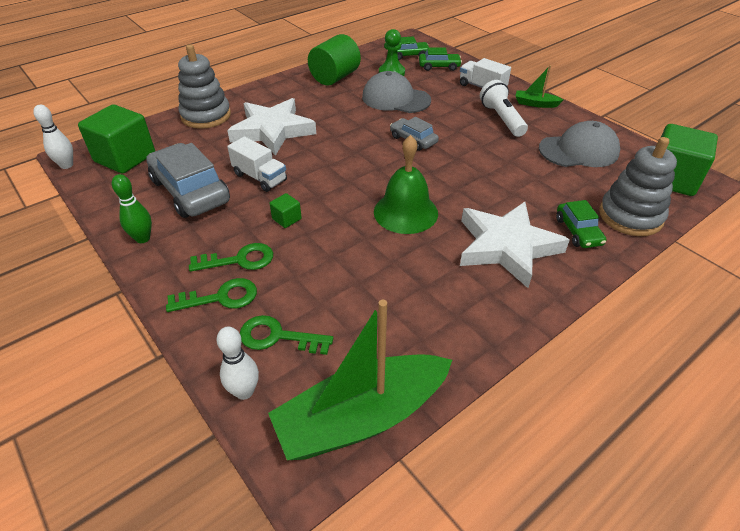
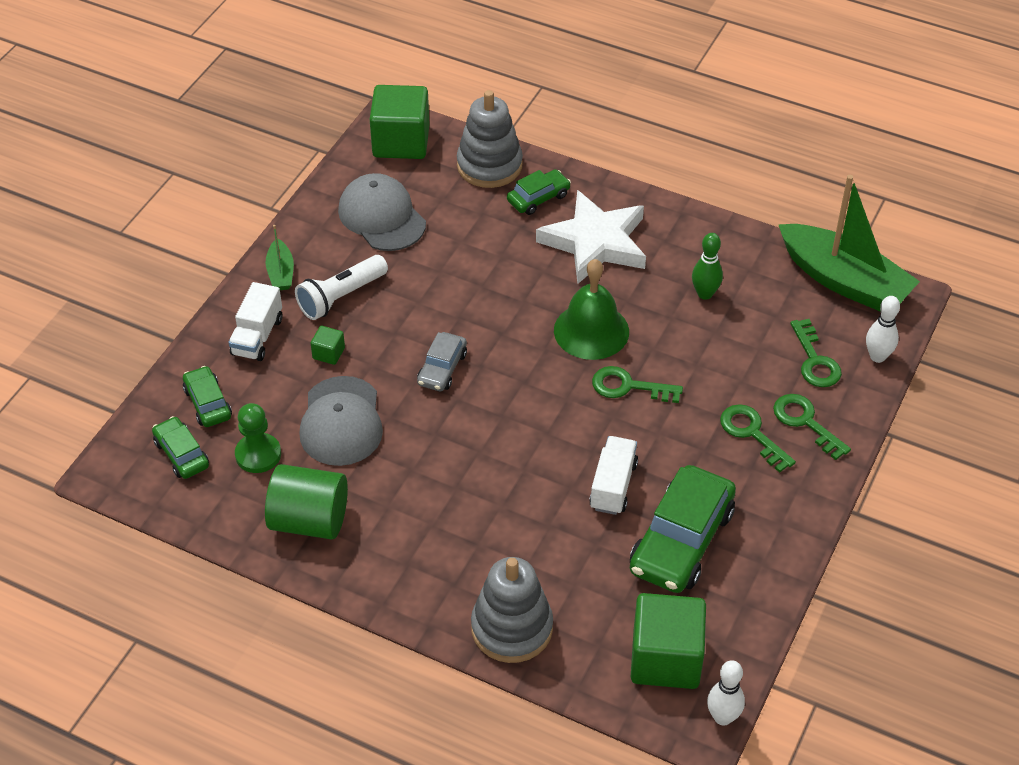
camera: 115 degrees left, 5 degrees up
green bowling pin [112,174,152,243] -> green bowling pin moved to [692,233,723,300]
grey car [146,143,230,218] -> green car [630,465,736,593]
white star [227,98,316,156] -> none
green cube [270,193,302,228] -> green cube moved to [311,326,345,365]
none -> green key [592,366,683,403]

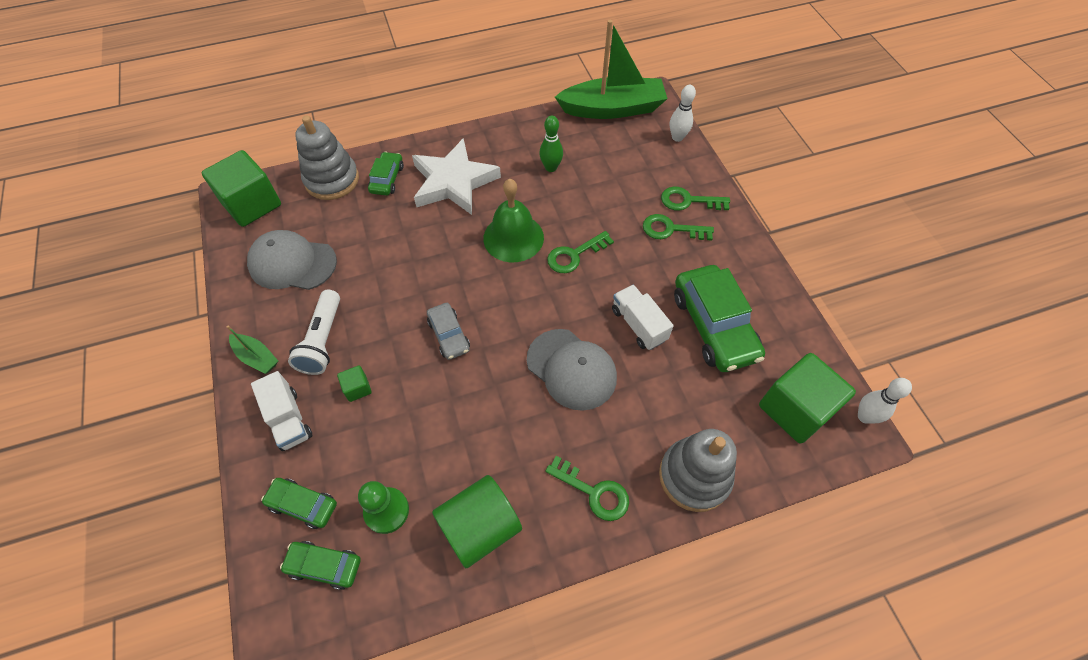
camera: 45 degrees left, 10 degrees up
grey cap [299,376,383,466] -> grey cap moved to [527,329,617,411]
green key [790,319,842,387] -> green key moved to [545,456,629,521]

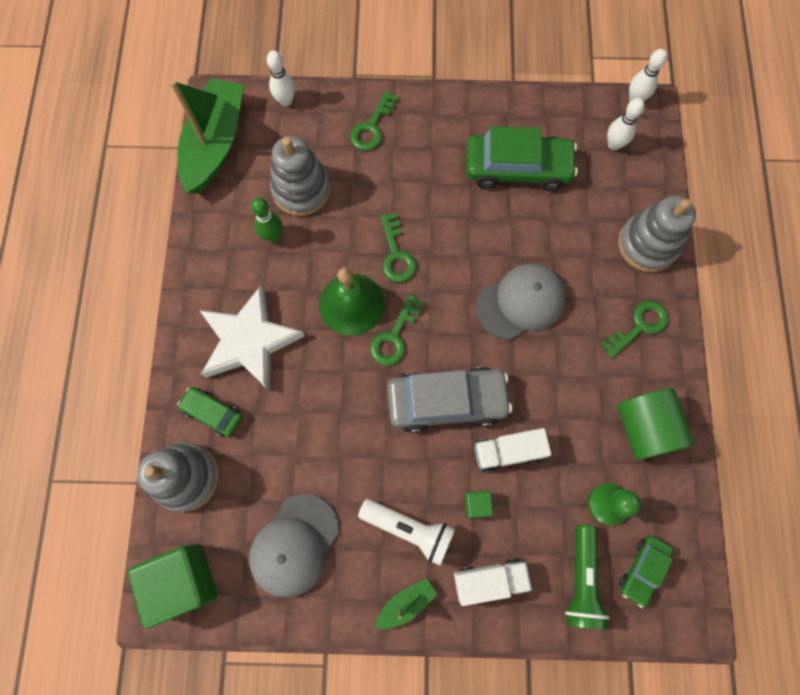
camera: 70 degrees left, 15 degrees up
green car [261,478,337,529] -> green flashlight [565,525,610,630]
grey car [427,303,470,360] -> grey car [387,367,512,433], size x1.88
white truck [612,284,674,350] -> white truck moved to [475,428,551,472]
green key [643,214,714,240] -> green key moved to [370,295,424,366]
green cube [759,353,856,443] -> white bowling pin [607,98,645,150]
none -> grey stacking toy [270,136,331,216]

